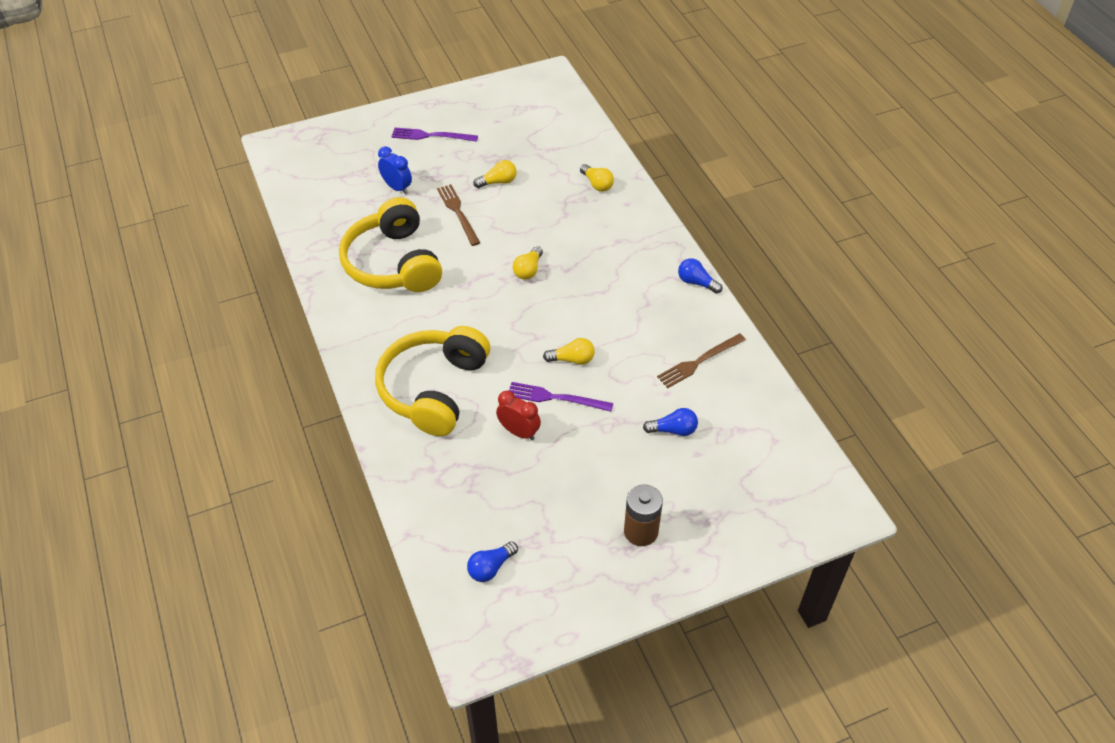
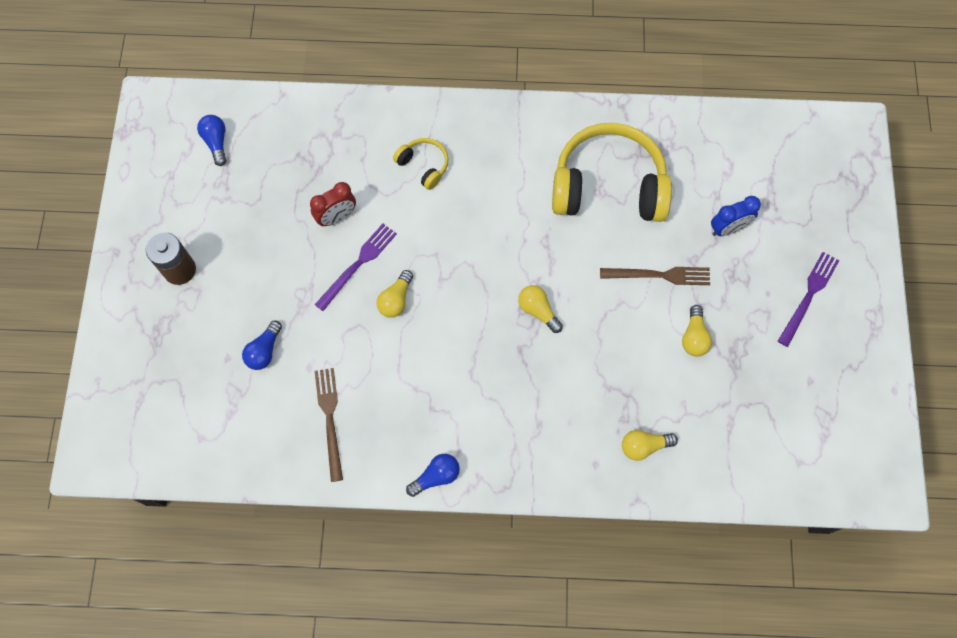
camera: 115 degrees right, 20 degrees up
yellow headphones [375,326,490,436] -> yellow headphones [393,138,449,190], size x0.45

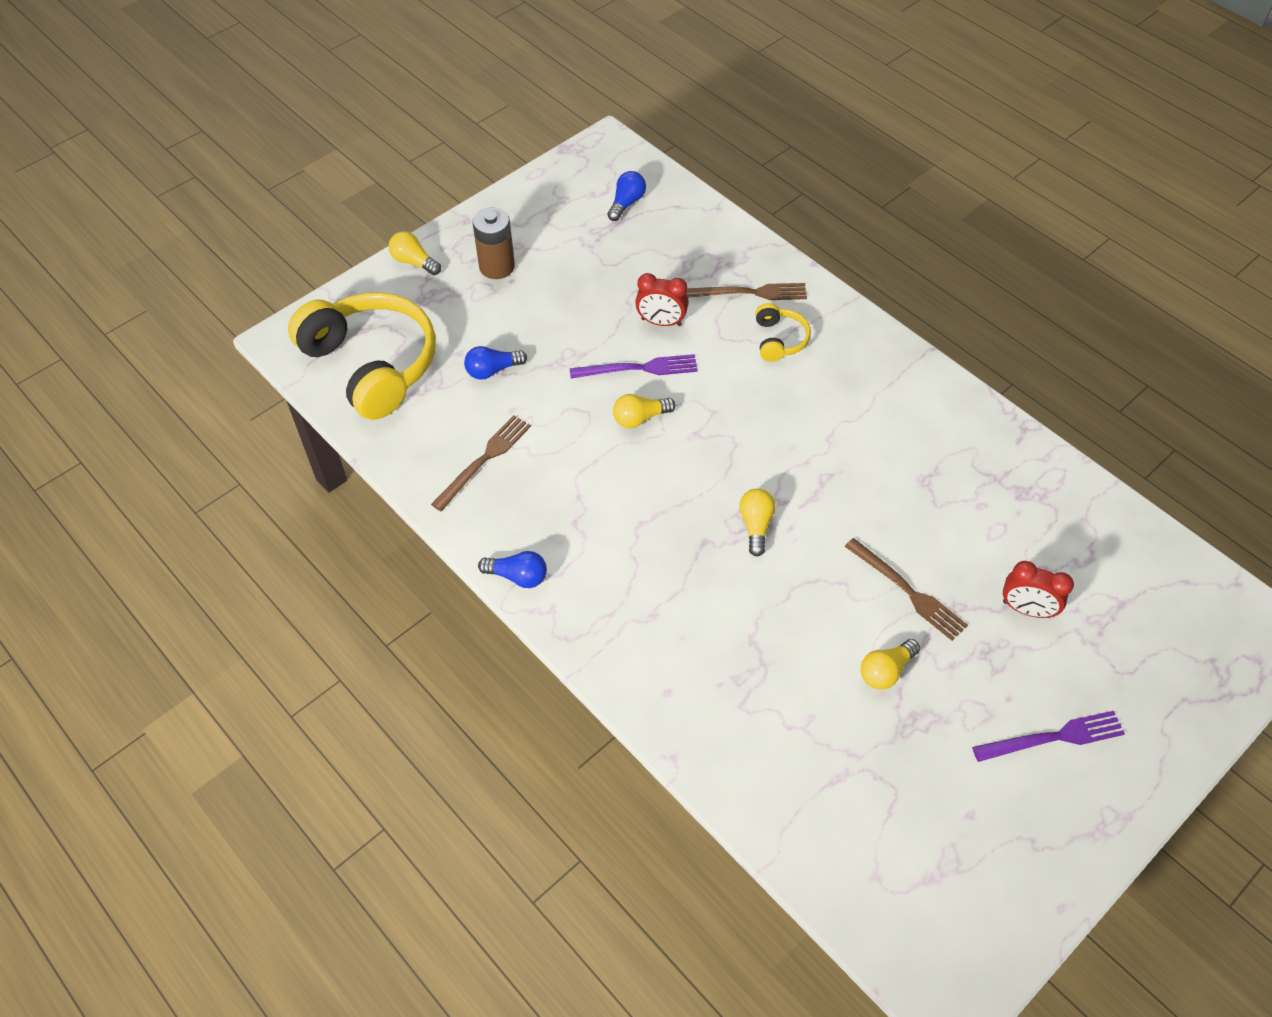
camera: 45 degrees right, 15 degrees down
yellow headphones [552,123,672,222] -> yellow headphones moved to [288,292,436,420]
yellow light bulb [622,430,678,461] -> yellow light bulb moved to [389,231,441,275]
blue clock [711,196,761,236] -> red clock [1003,561,1074,618]
none -> brown fork [686,283,807,300]

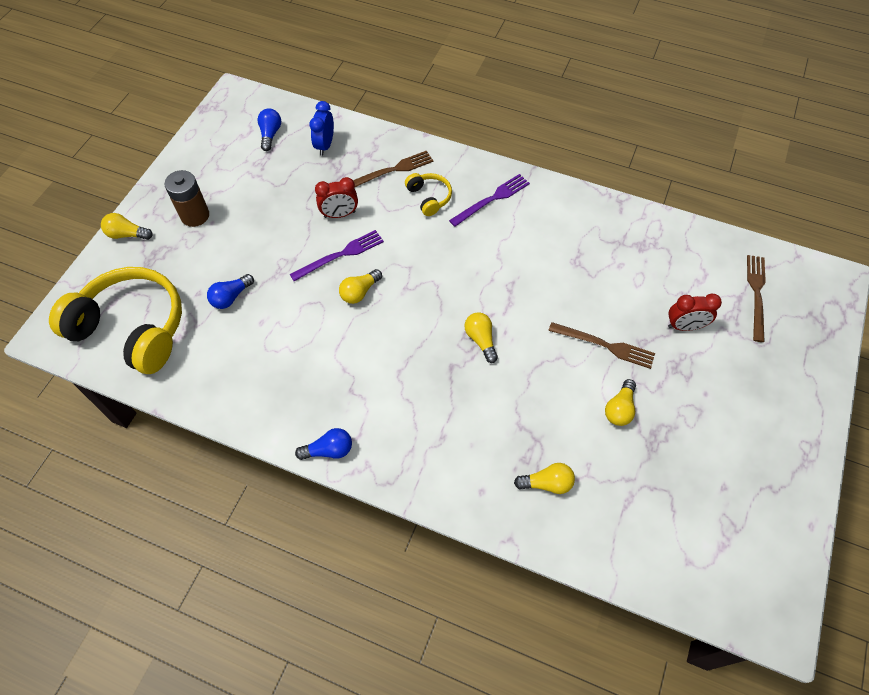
camera: 25 degrees left, 5 degrees up
brown fork [431,415,531,511] -> brown fork moved to [747,255,766,342]
purple fork [972,711,1125,762] -> purple fork moved to [449,174,530,227]
none -> blue clock [309,101,334,156]
none -> yellow light bulb [514,463,575,494]

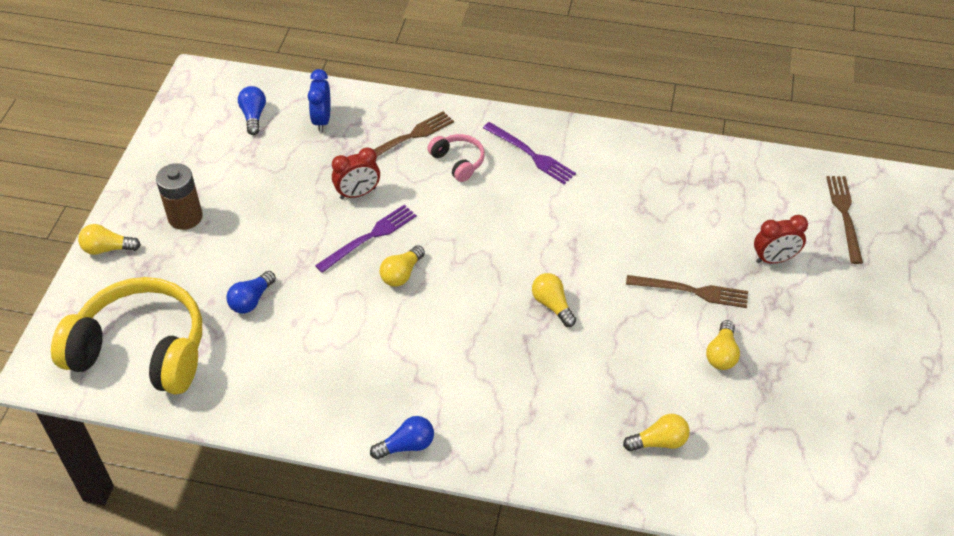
camera: 10 degrees left, 10 degrees down
yellow headphones [405,173,452,216] -> pink headphones [427,134,485,182]
purple fork [449,174,530,227] -> purple fork turned 90 degrees clockwise [483,122,576,184]

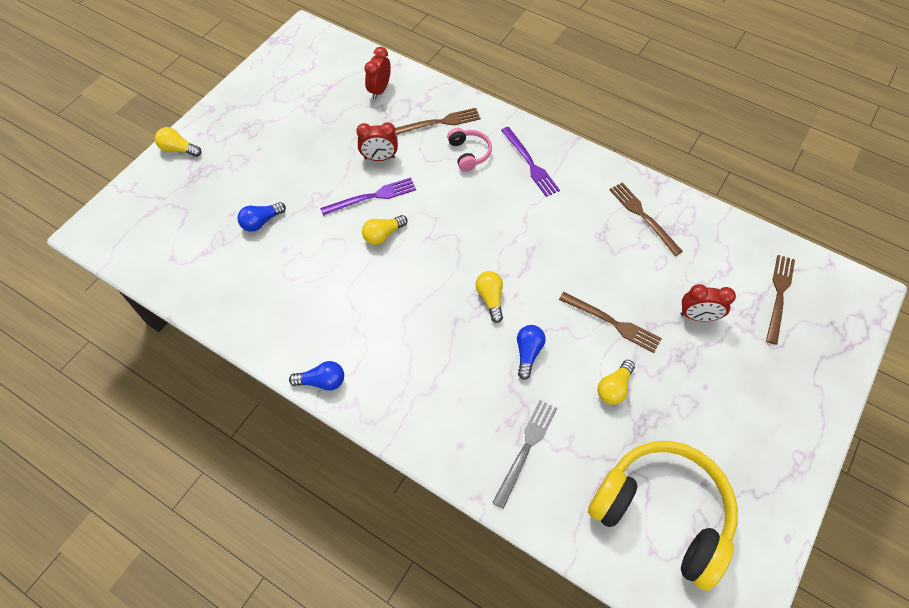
camera: 20 degrees right, 10 degrees up
yellow headphones [51,277,202,395] -> yellow headphones moved to [588,441,738,591]
brown battery [156,163,203,230] -> none
blue light bulb [238,86,266,135] -> blue light bulb moved to [517,325,546,380]
blue clock [308,69,331,132] -> red clock [364,47,391,100]
yellow light bulb [623,414,690,452] -> grey fork [492,400,557,509]
none -> brown fork [609,182,683,256]

